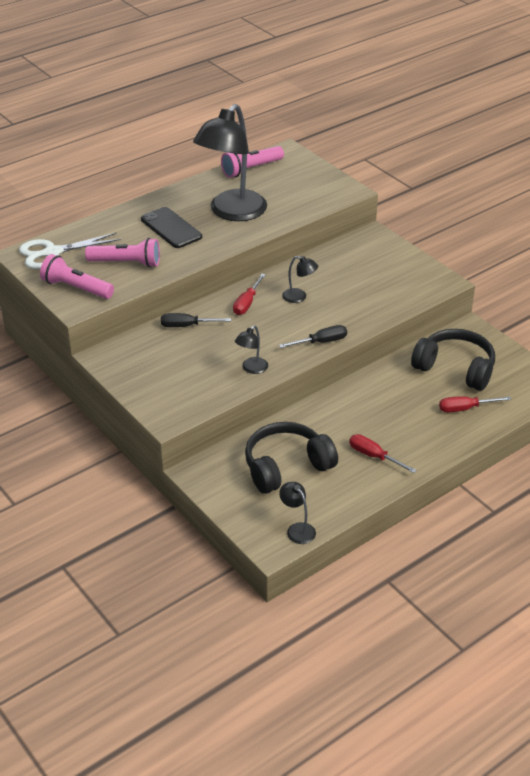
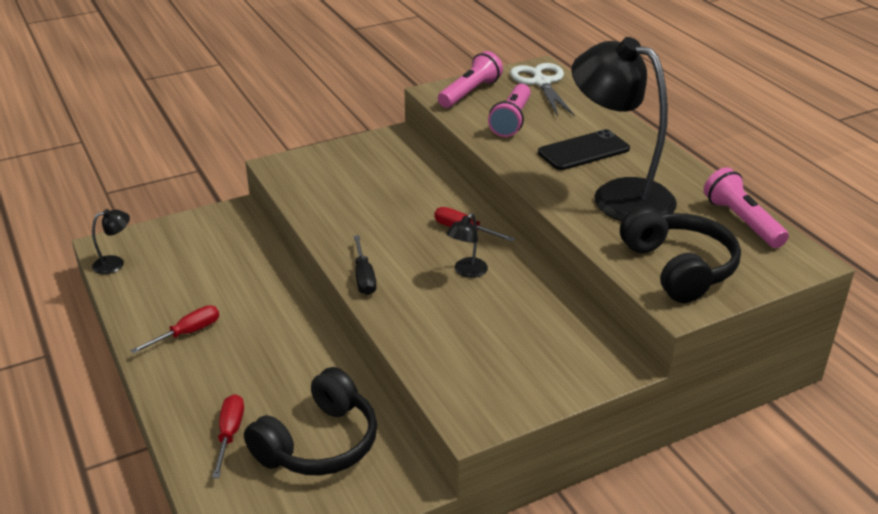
camera: 100 degrees right, 5 degrees down
black screwdriver [161,313,231,327] -> none
black lamp [235,325,268,374] -> none
black headphones [245,422,338,494] -> black headphones moved to [620,206,741,303]

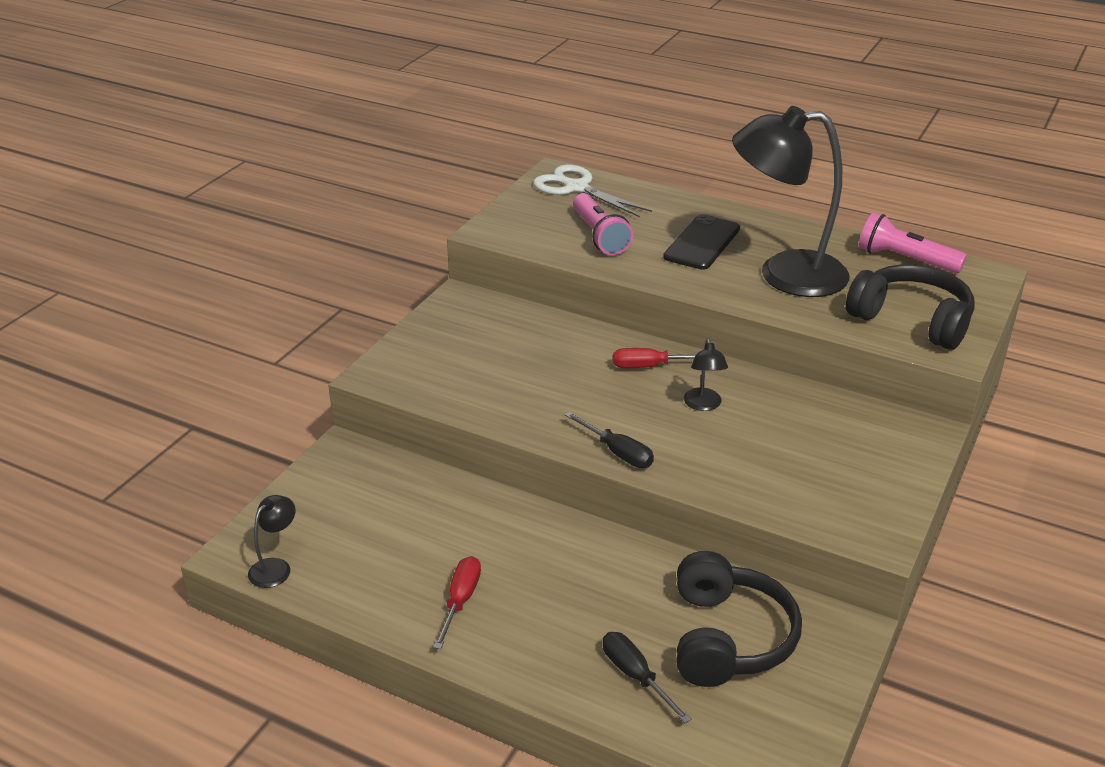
camera: 35 degrees left, 0 degrees up
red screwdriver [212,394,244,478] -> black screwdriver [603,632,691,723]
pink flashlight [438,51,503,108] -> none

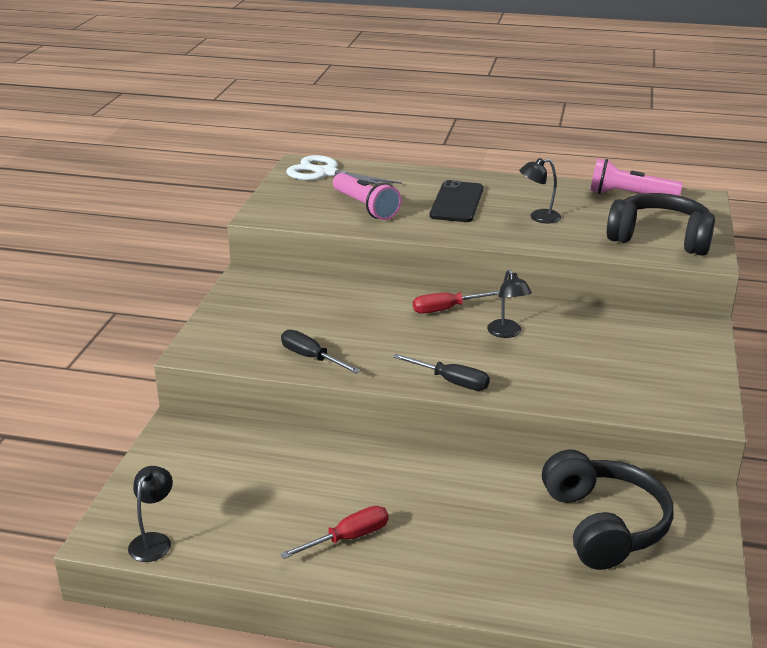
camera: 15 degrees left, 5 degrees down
red screwdriver [433,556,481,649] -> red screwdriver turned 60 degrees clockwise [280,506,389,559]
black screwdriver [603,632,691,723] -> black screwdriver moved to [281,330,360,373]
black lamp [732,106,849,297] -> black lamp [519,158,561,223], size x0.41

